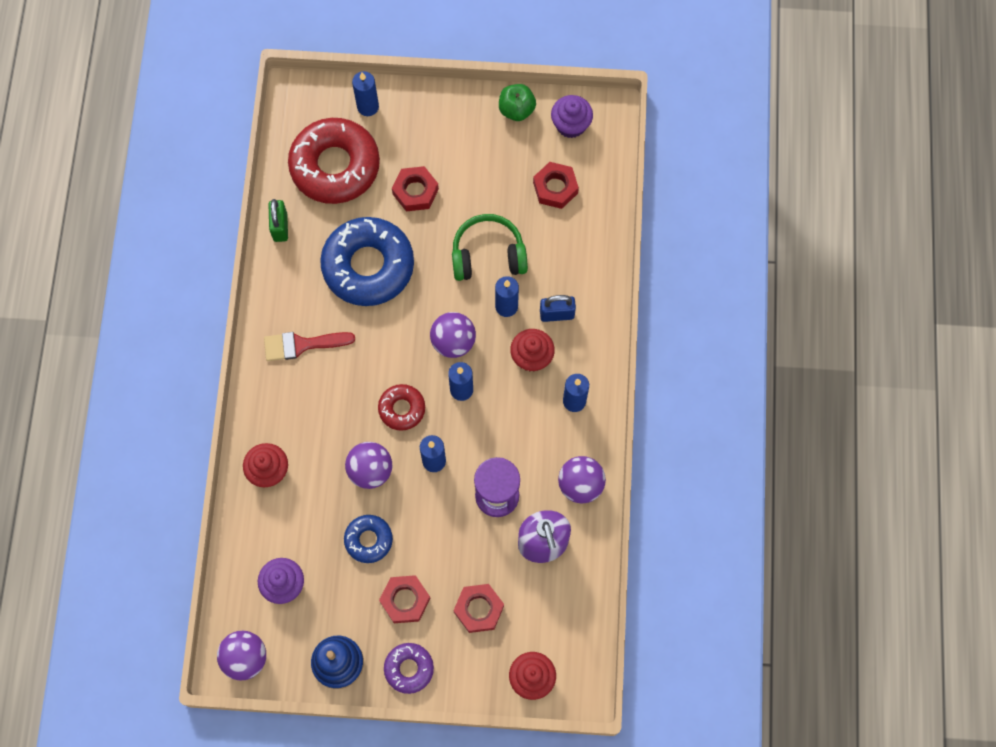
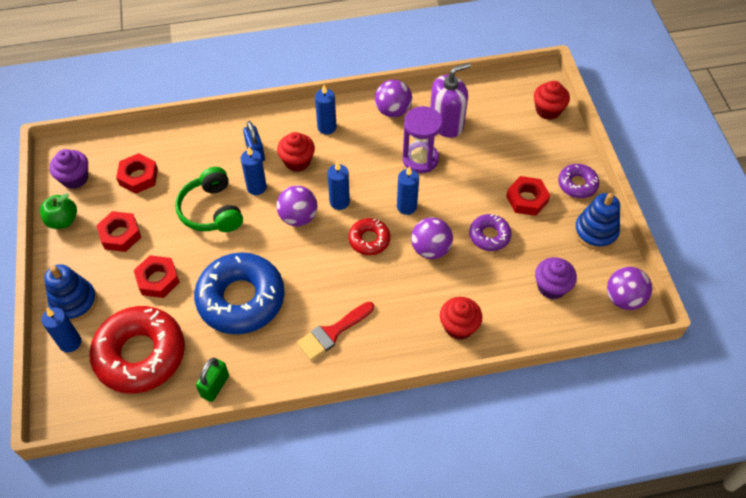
camera: 105 degrees left, 15 degrees down
red brush [264,332,355,361] -> red brush turned 75 degrees clockwise [297,302,374,361]
green padlock [268,199,288,242] -> green padlock turned 45 degrees counterclockwise [196,358,229,402]
blue donut [344,515,393,563] -> purple donut [469,214,511,251]
red nut [453,584,504,633] -> red nut moved to [96,211,141,252]
none -> blue stacking toy [44,264,97,322]

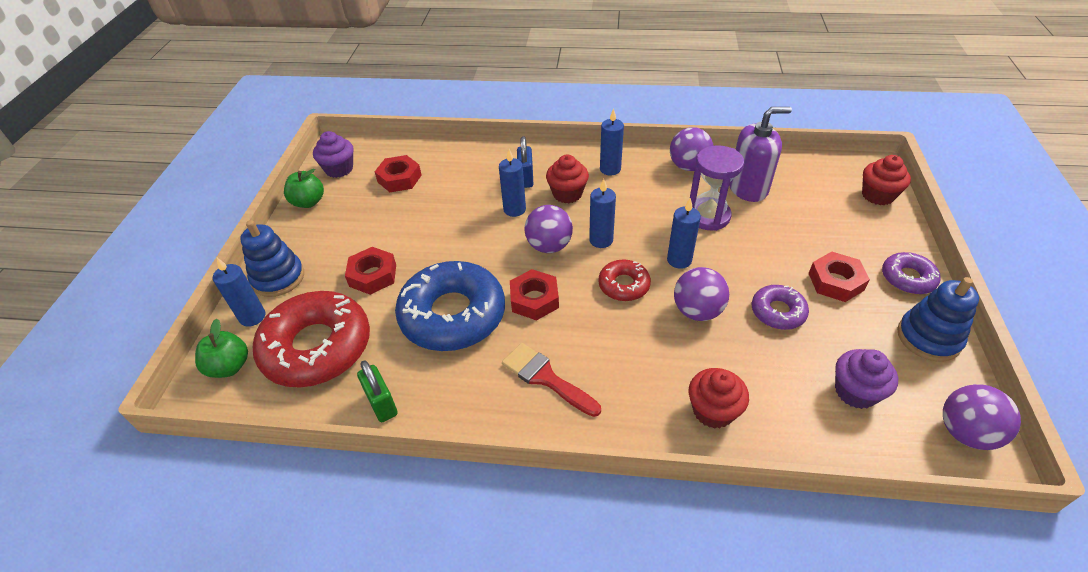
camera: 20 degrees right, 10 degrees down
red nut [96,211,141,252] -> red nut moved to [510,269,559,321]
green headphones [175,167,243,232] -> none
green padlock [196,358,229,402] -> green padlock turned 75 degrees counterclockwise [357,360,398,422]
red brush [297,302,374,361] -> red brush turned 60 degrees clockwise [502,343,601,417]
none -> green apple [195,319,248,378]

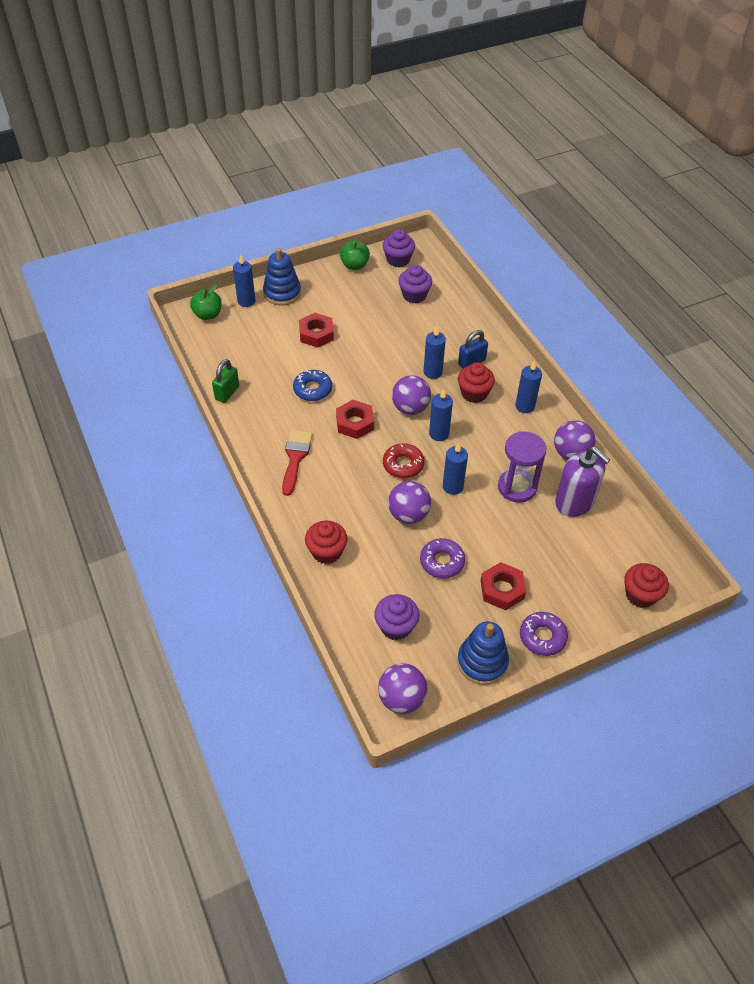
camera: 55 degrees right, 5 degrees up
red donut [253,291,370,388] -> none
red nut [375,155,422,192] -> purple cupcake [398,265,432,304]
blue donut [395,261,505,351] -> blue donut [293,370,332,401], size x0.49

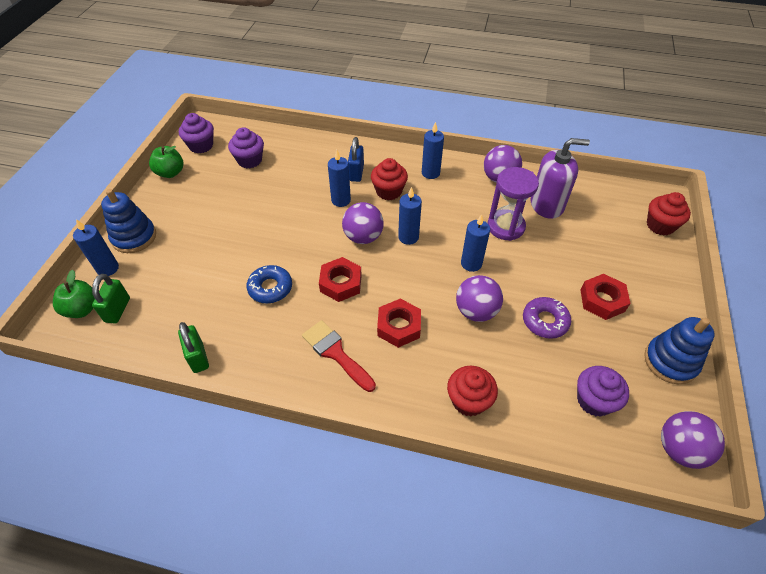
camera: 50 degrees left, 0 degrees up
red nut [299,313,334,348] -> red nut moved to [377,299,421,348]
red donut [383,443,425,478] -> none
purple donut [520,612,568,656] -> none
none -> green padlock [92,274,130,324]

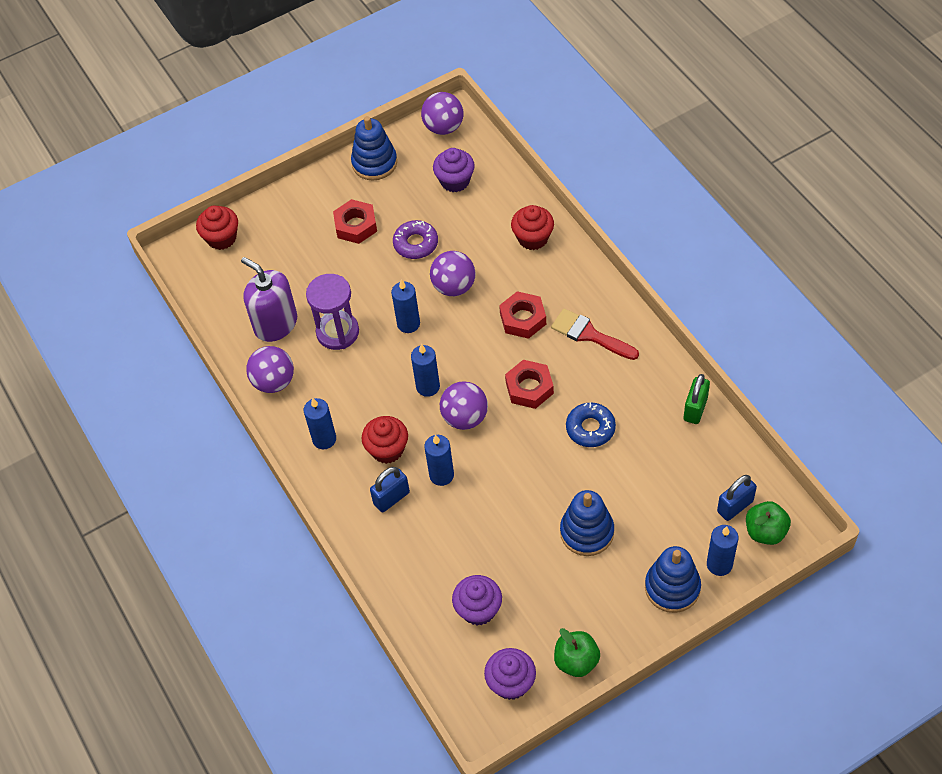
camera: 130 degrees left, 5 degrees up
green padlock [92,274,130,324] -> blue padlock [717,475,757,521]
red brush [302,320,376,392] -> red brush turned 120 degrees clockwise [551,309,639,360]
none -> blue stacking toy [560,490,614,556]

